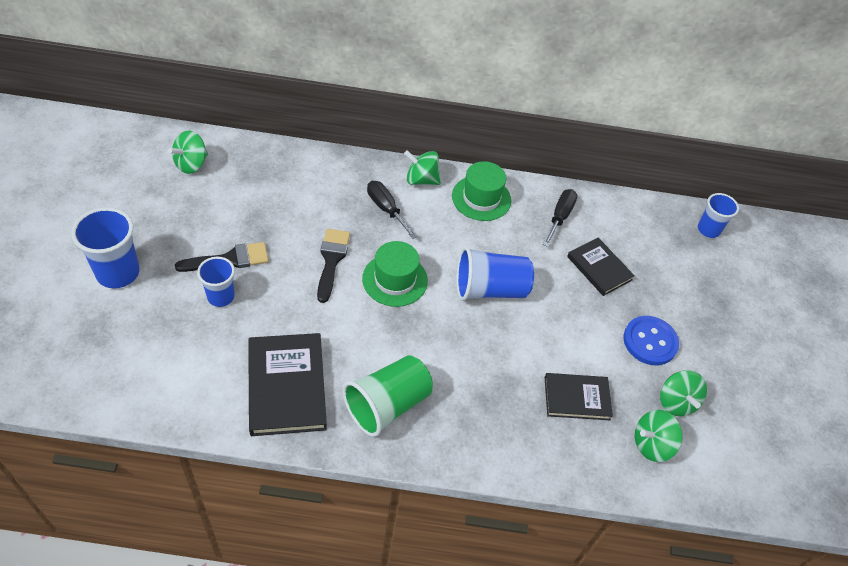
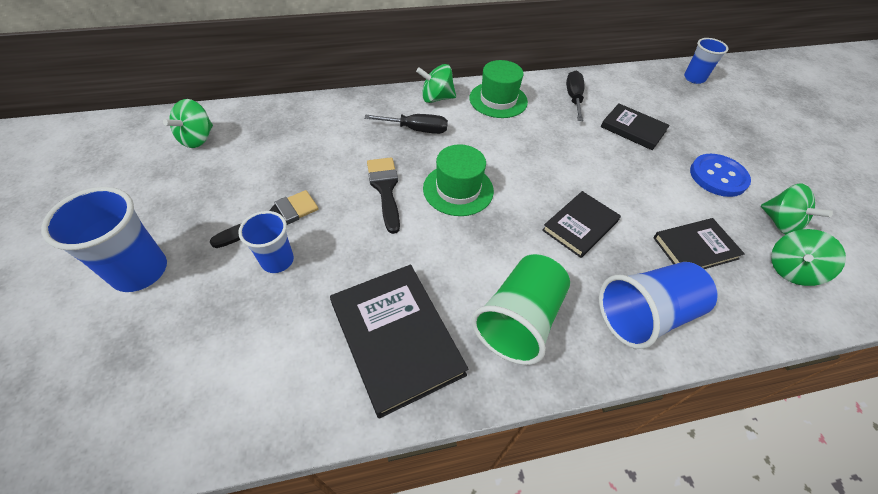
camera: 15 degrees left, 0 degrees up
black screwdriver [367,181,417,239] -> black screwdriver turned 150 degrees clockwise [364,114,448,134]
blue cup [456,246,534,301] -> blue cup moved to [599,262,717,349]
none -> black book [542,191,621,258]

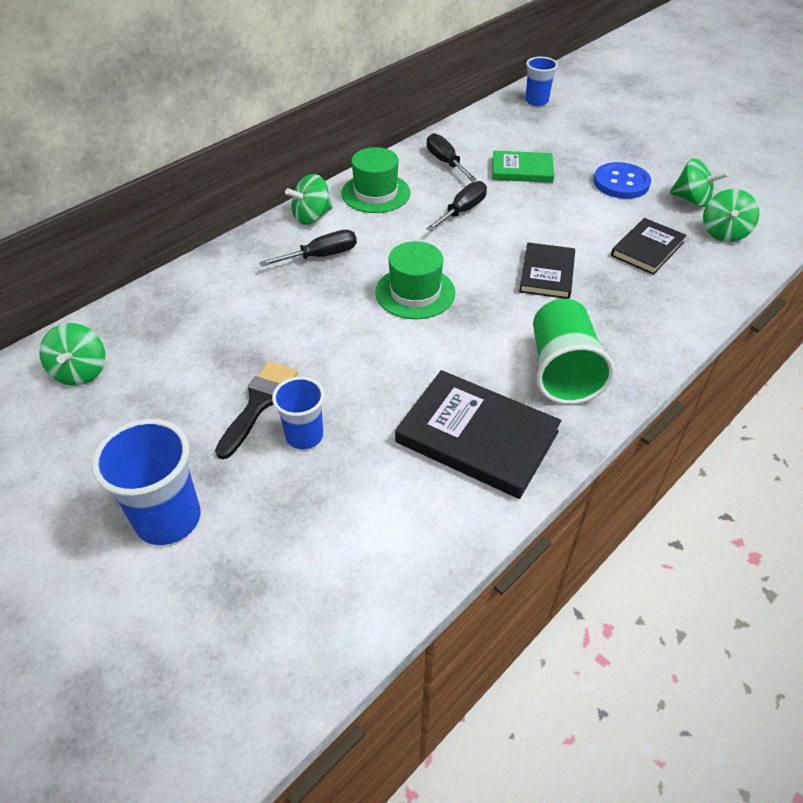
camera: 30 degrees left, 5 degrees down
black brush [367,157,400,234] -> none
blue cup [599,262,717,349] -> none
black book [601,103,670,150] -> green book [493,151,554,183]
none -> black screwdriver [426,181,487,231]

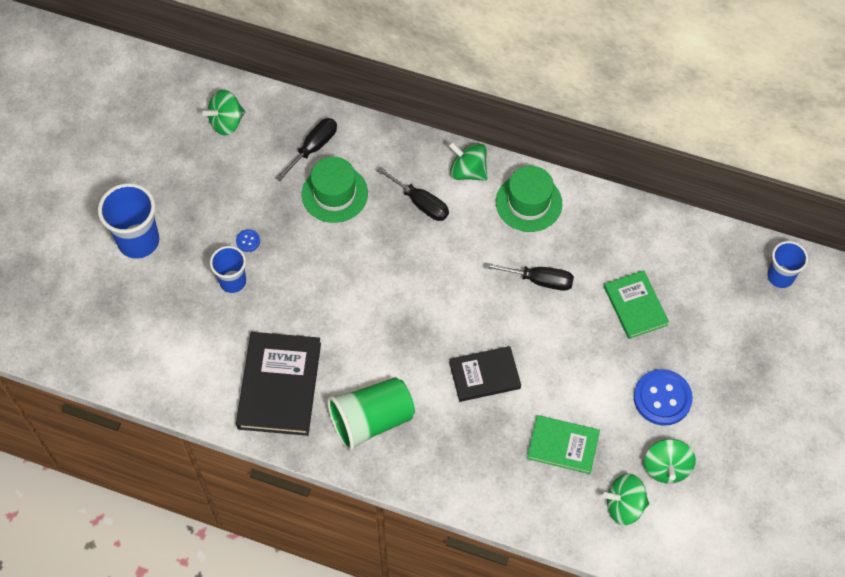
camera: 65 degrees right, 15 degrees up
black brush [215,361,298,459] -> blue button [236,229,260,252]
green hat [375,241,455,319] -> green hat moved to [302,157,368,223]
black screwdriver [427,133,477,181] -> black screwdriver moved to [276,118,337,181]
black book [611,218,687,275] -> green book [527,415,600,474]

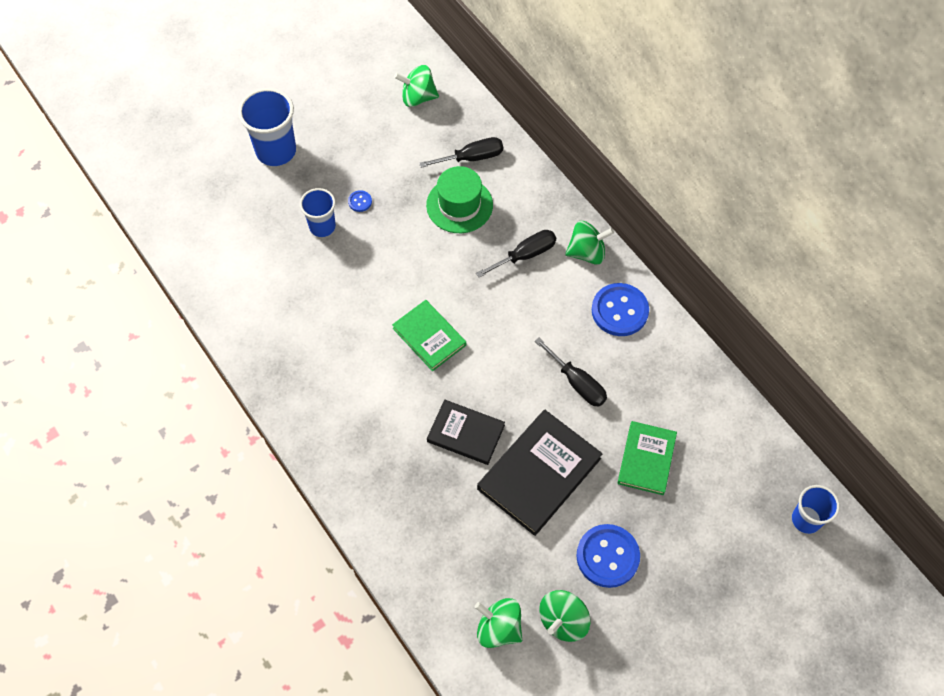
camera: 35 degrees right, 0 degrees up
black book [236,332,321,436] -> black book moved to [477,410,603,536]
green cup [327,377,415,451] -> none
black screwdriver [377,166,449,221] -> black screwdriver turned 105 degrees counterclockwise [476,230,556,278]
green spinning top [448,142,488,181] -> green spinning top turned 105 degrees clockwise [565,221,614,265]
green hat [496,166,562,232] -> blue button [592,283,649,336]
green book [527,415,600,474] -> green book moved to [392,300,466,371]

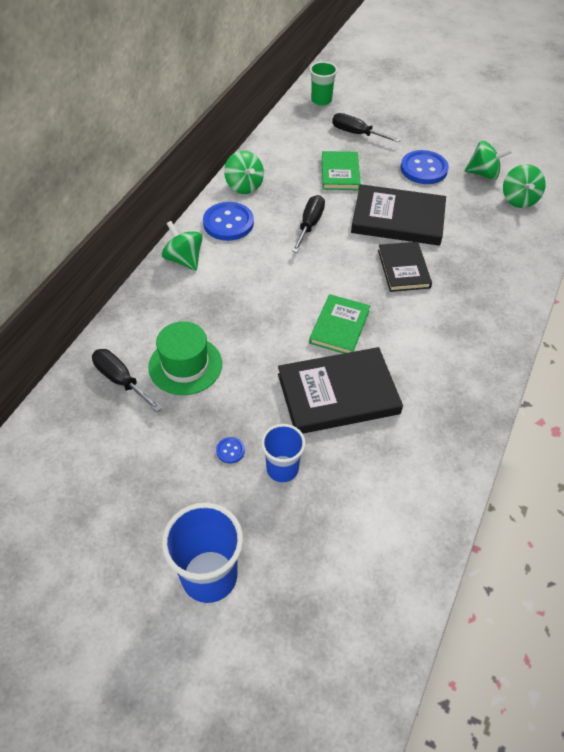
camera: 120 degrees left, 10 degrees down
green spinning top [394,65,439,107] -> green spinning top moved to [224,151,264,194]
black screwdriver [476,230,556,278] -> black screwdriver moved to [332,113,401,142]
green book [618,421,677,495] -> green book turned 75 degrees counterclockwise [322,151,361,190]
blue cup [792,485,840,534] -> green cup [310,61,338,106]
none -> black book [278,347,403,434]

